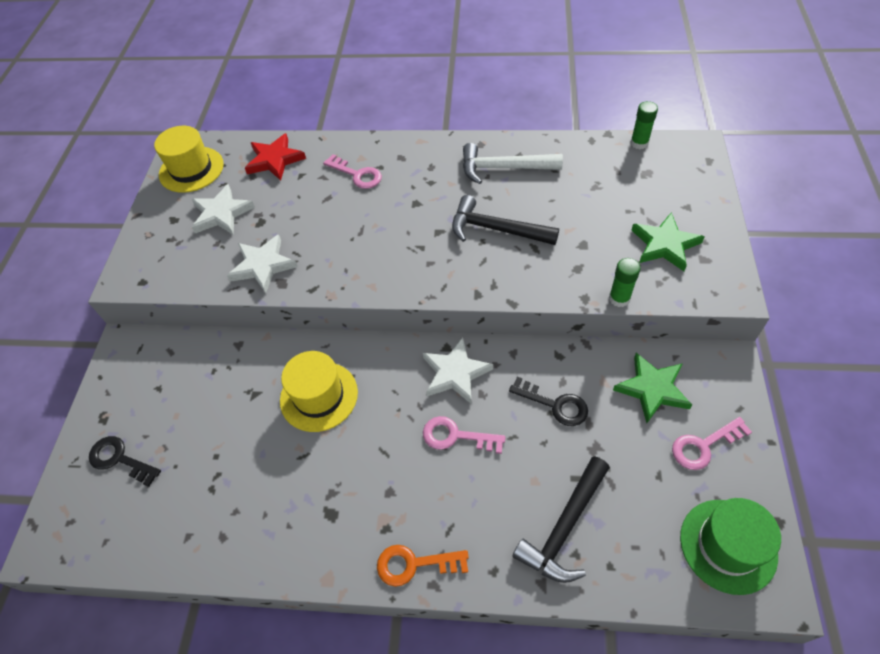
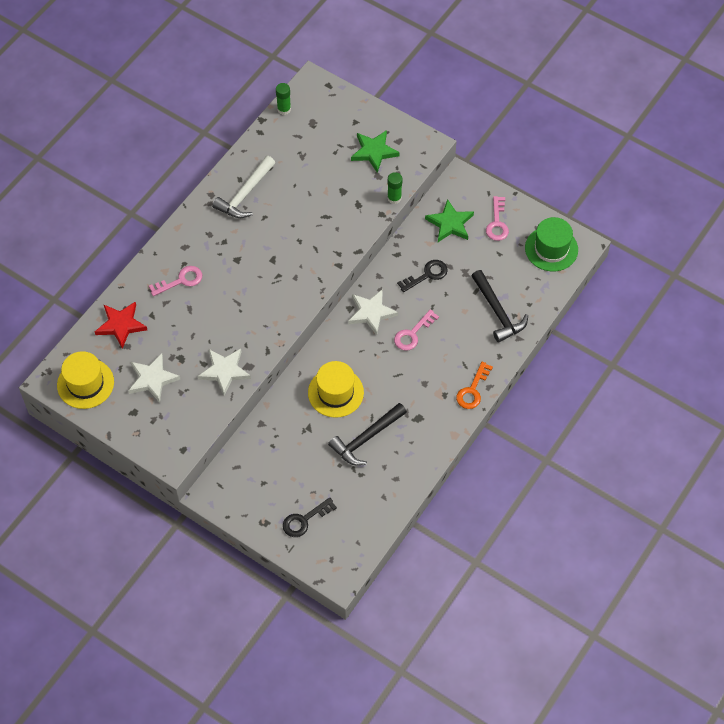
camera: 65 degrees left, 5 degrees up
black hammer [452,195,559,245] -> black hammer moved to [328,403,407,466]

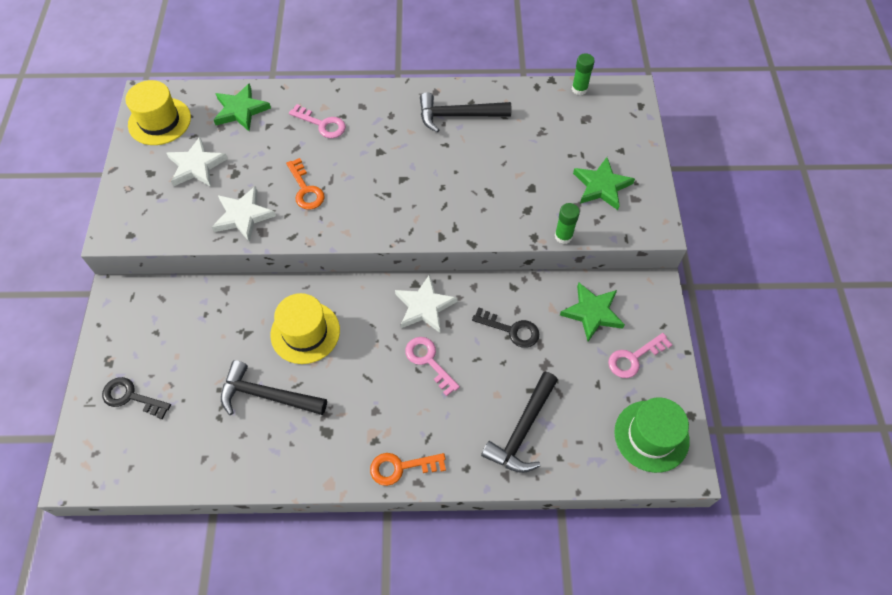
camera: 55 degrees right, 0 degrees up
red star [95,301,147,349] -> green star [214,83,271,131]
white hammer [212,156,275,218] -> black hammer [420,92,511,133]
pink key [394,309,439,351] -> pink key turned 45 degrees clockwise [405,337,460,396]
none -> orange key [286,158,325,209]

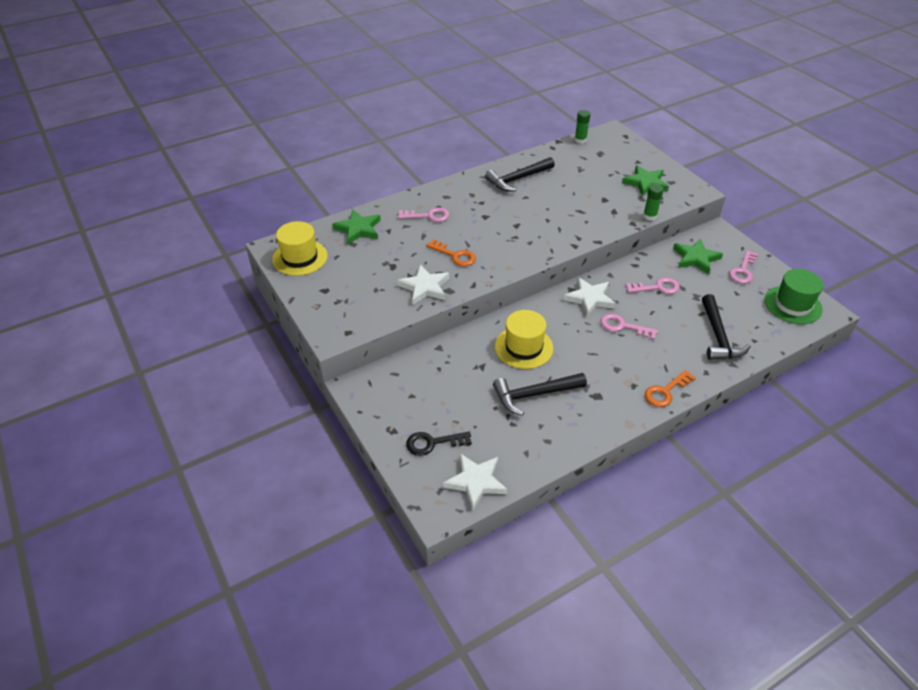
camera: 30 degrees left, 15 degrees down
white star [166,137,228,187] -> white star moved to [443,453,507,511]
black key [472,307,539,348] -> pink key [625,277,680,294]

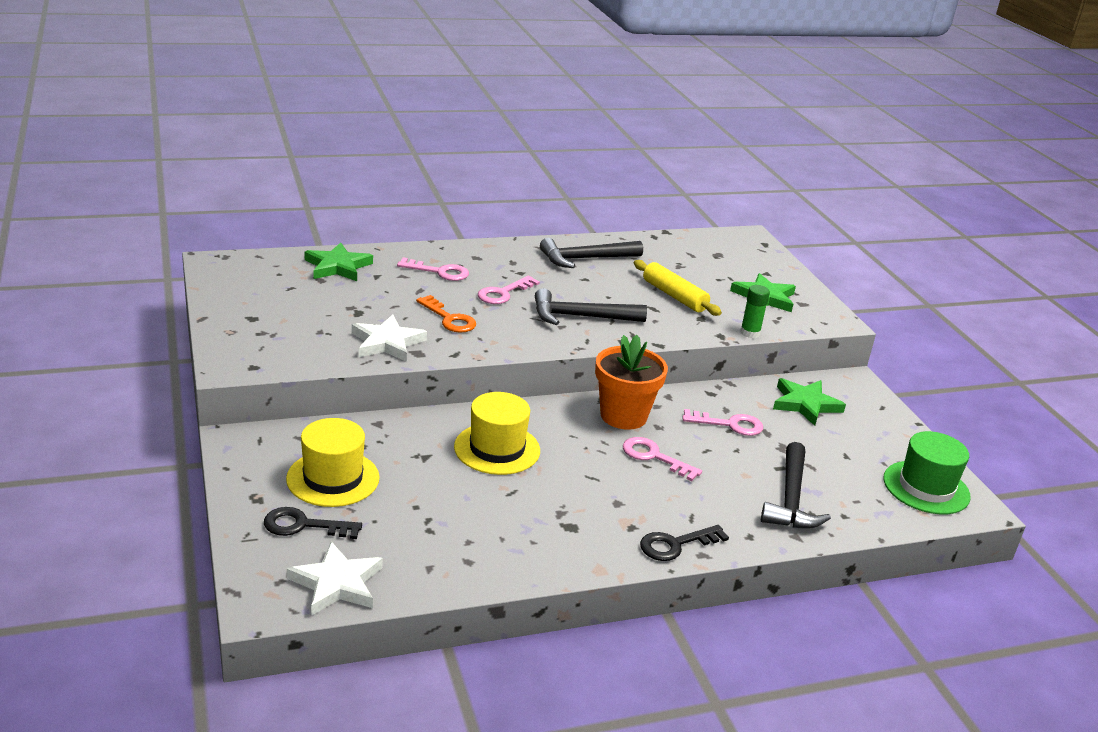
camera: 10 degrees right, 15 degrees down
yellow hat [272,221,328,276] -> yellow hat moved to [286,418,380,507]
black hammer [493,373,587,416] -> black hammer moved to [535,288,647,325]
white star [564,277,616,316] -> orange flower pot [595,335,668,430]
green glue stick [575,110,590,143] -> none
orange key [645,370,696,407] -> black key [640,525,729,561]
pink key [729,251,758,284] -> pink key moved to [478,276,540,304]
none -> yellow rolling pin [634,260,722,316]

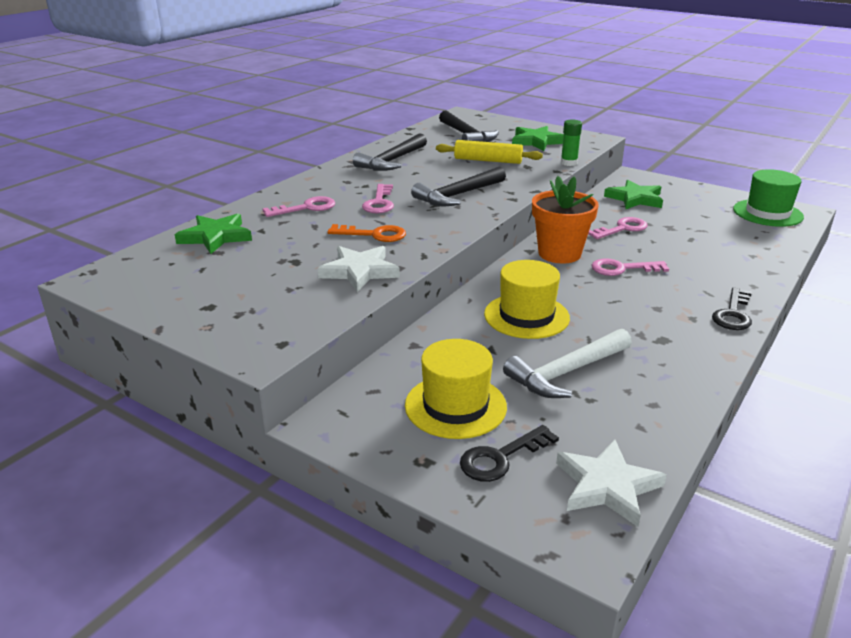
camera: 35 degrees left, 0 degrees up
black hammer [761,442,831,529] -> black hammer moved to [439,110,499,142]
none -> white hammer [503,329,632,398]

